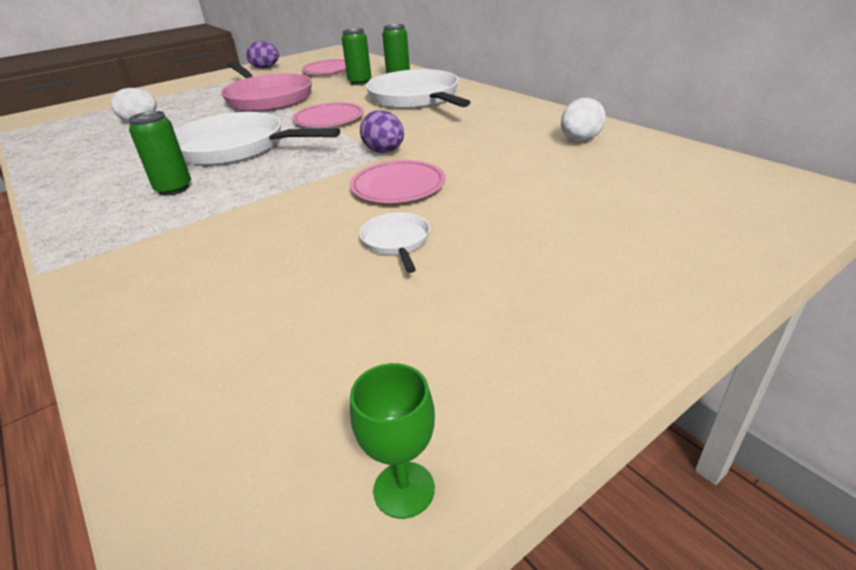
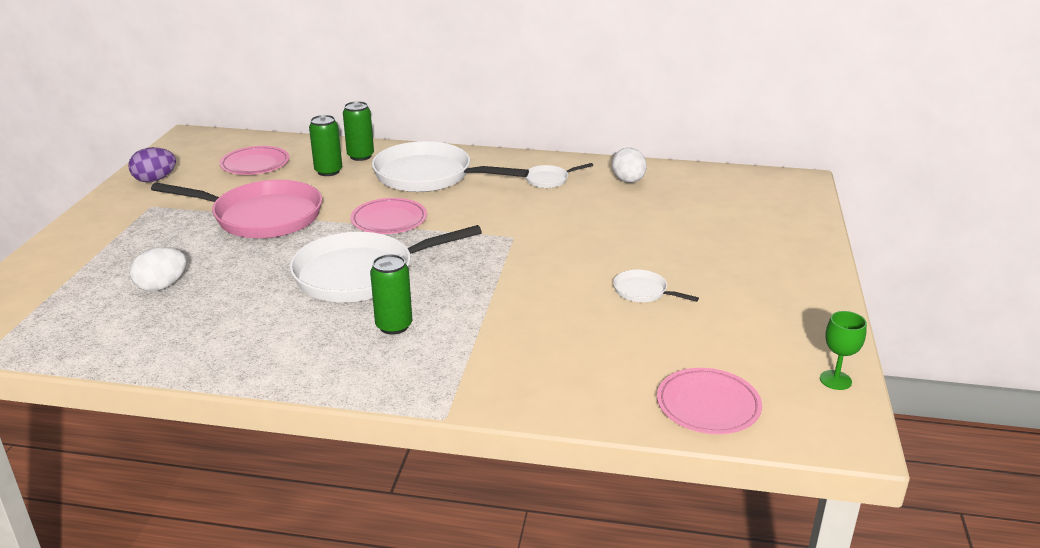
camera: 45 degrees left, 5 degrees down
pink plate [350,160,445,203] -> pink plate moved to [657,368,762,434]
purple egg [360,110,404,153] -> none
none -> white pan [525,163,593,188]

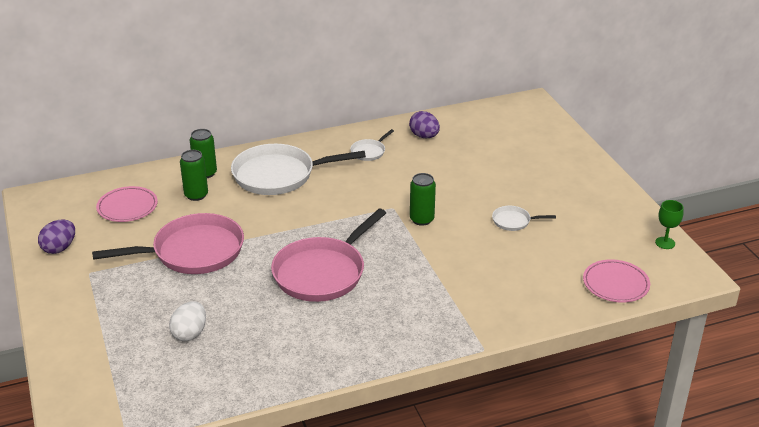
camera: 30 degrees left, 5 degrees up
white pan [290,225,482,302] -> pink pan [271,208,386,302]
pink plate [350,198,427,234] -> none
green can [370,254,412,335] -> green can moved to [410,173,436,226]
white egg [612,148,647,183] -> purple egg [409,111,440,138]

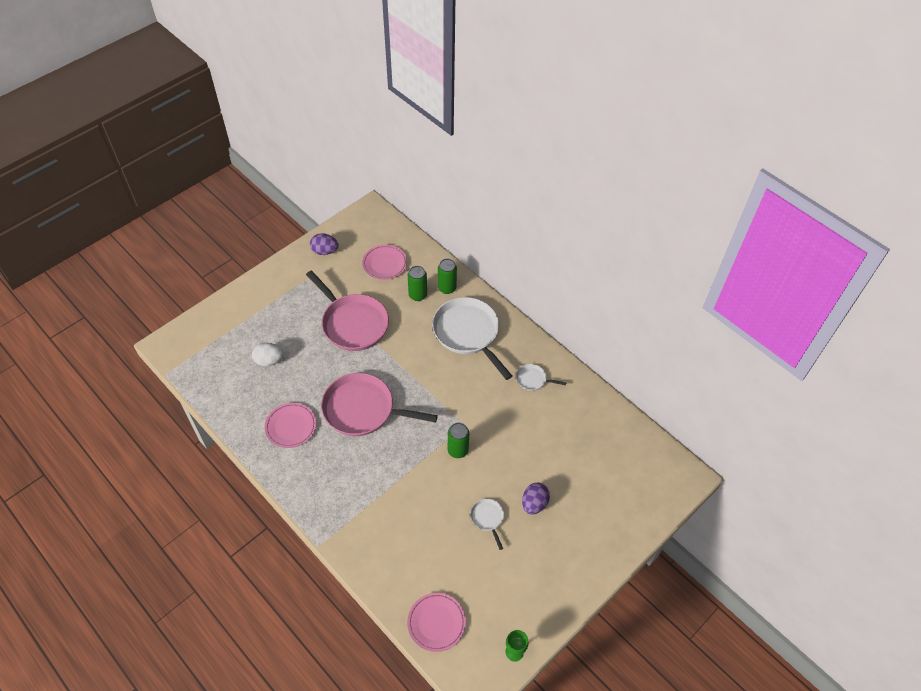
camera: 65 degrees right, 20 degrees up
purple egg [409,111,440,138] -> purple egg moved to [522,483,550,515]
none -> pink plate [265,403,316,448]

